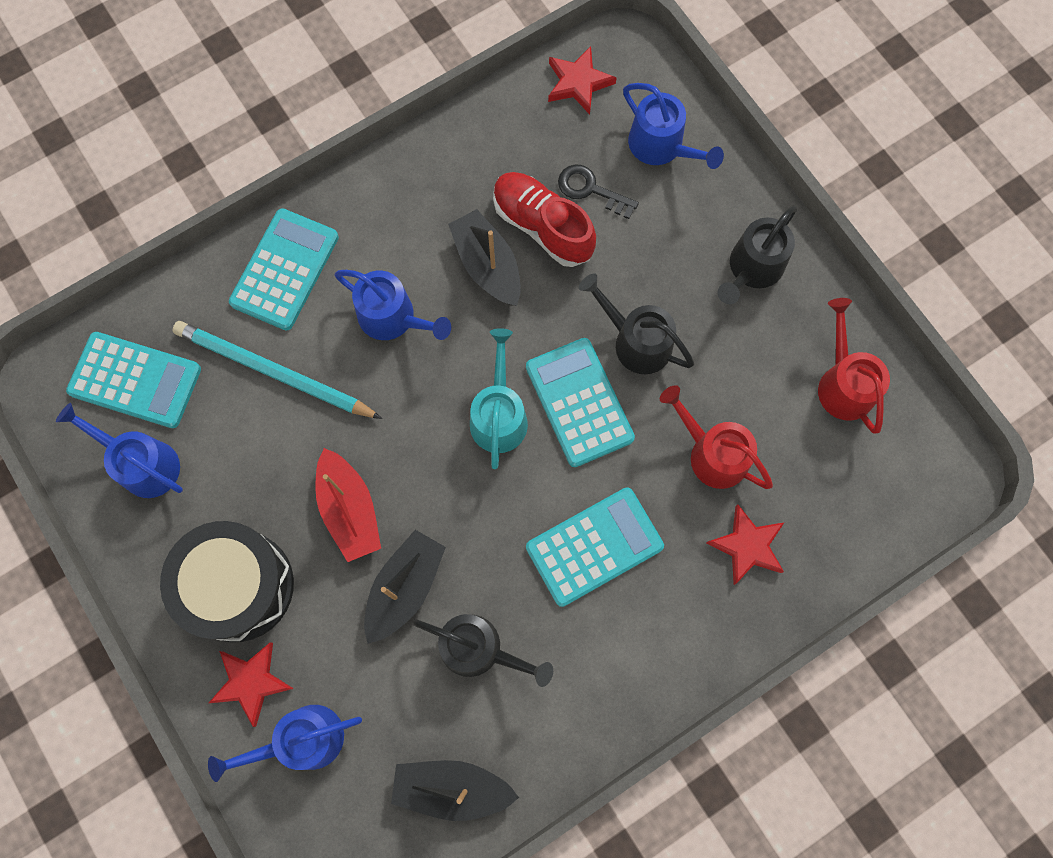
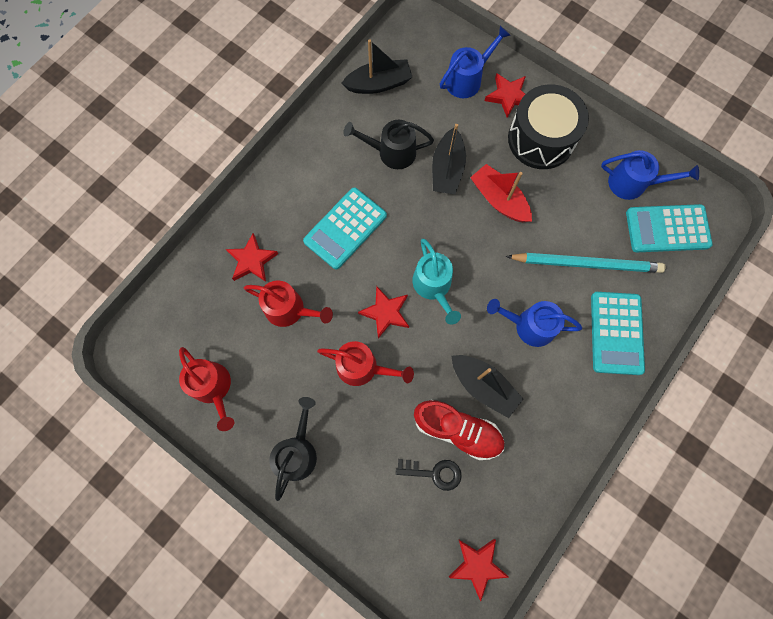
camera: 160 degrees right, 0 degrees up
turquoise calculator [526,338,635,467] -> red star [358,286,409,339]
black watering can [579,273,694,374] -> red watering can [317,341,414,386]
blue watering can [623,83,724,169] -> none

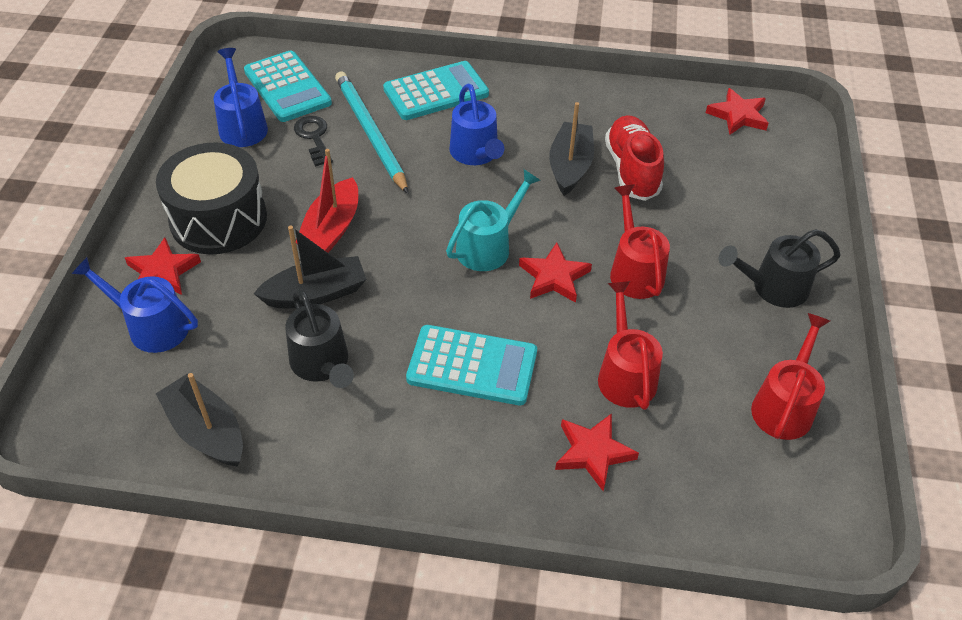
camera: 120 degrees left, 25 degrees down
black key [396,459,462,491] -> black key moved to [294,116,333,166]

